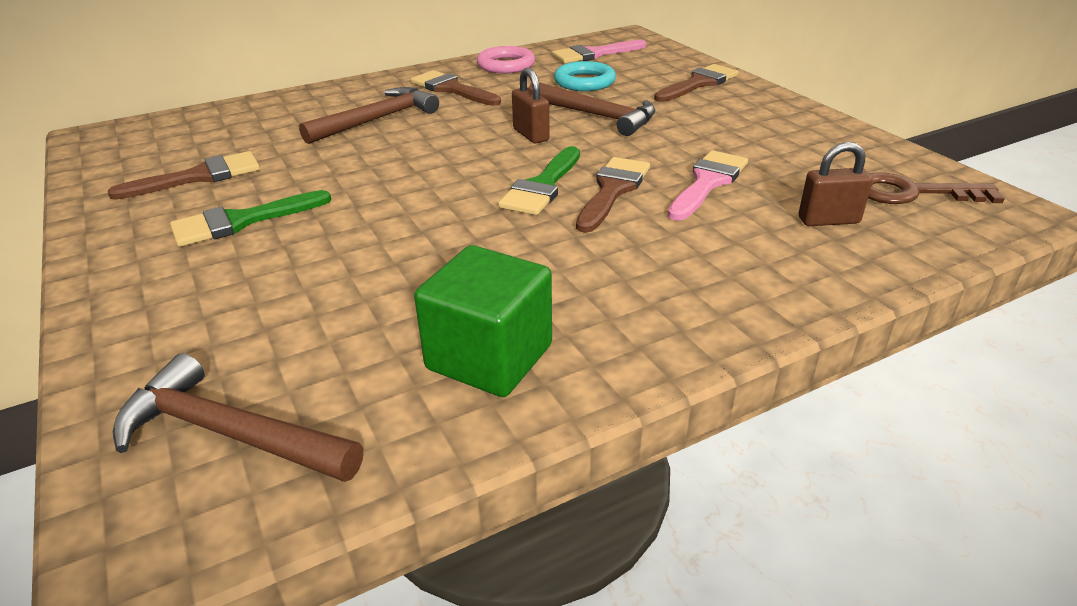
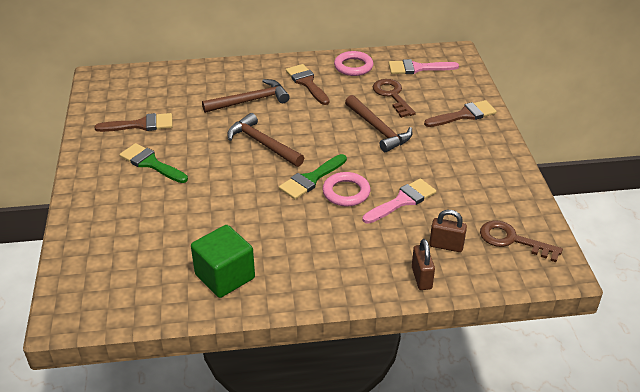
camera: 20 degrees right, 5 degrees up
brown hammer [112,353,363,482] -> brown hammer moved to [227,113,304,167]
green brush [170,190,331,247] -> green brush turned 45 degrees clockwise [119,143,188,183]
brown padlock [512,68,550,143] -> brown padlock moved to [412,239,435,290]
turquoise ring [554,61,616,91] -> brown key [373,79,416,118]
brown brush [576,157,650,233] -> pink ring [322,172,370,207]

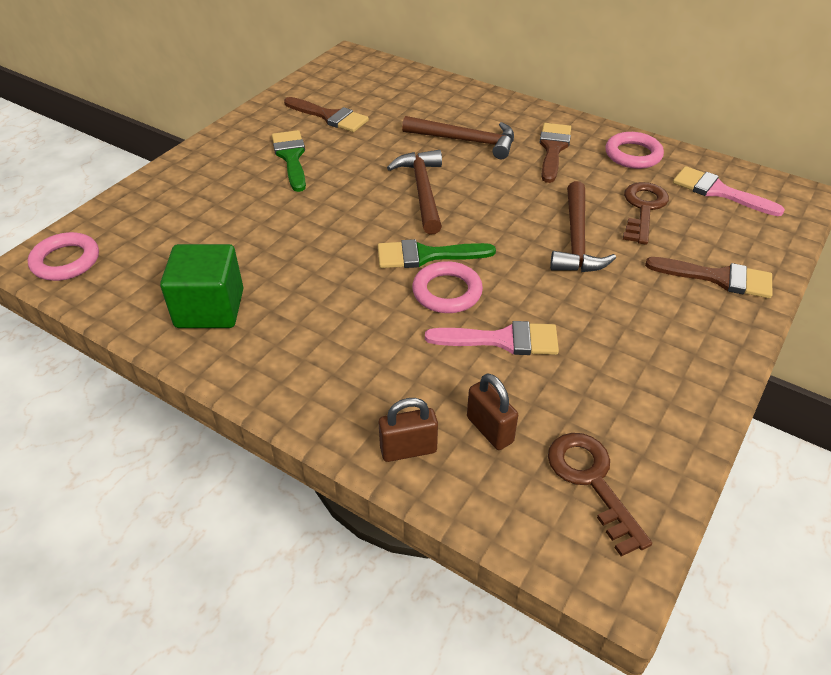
camera: 40 degrees right, 5 degrees up
brown padlock [412,239,435,290] -> brown padlock turned 45 degrees clockwise [379,398,438,462]
none -> pink ring [27,232,99,281]

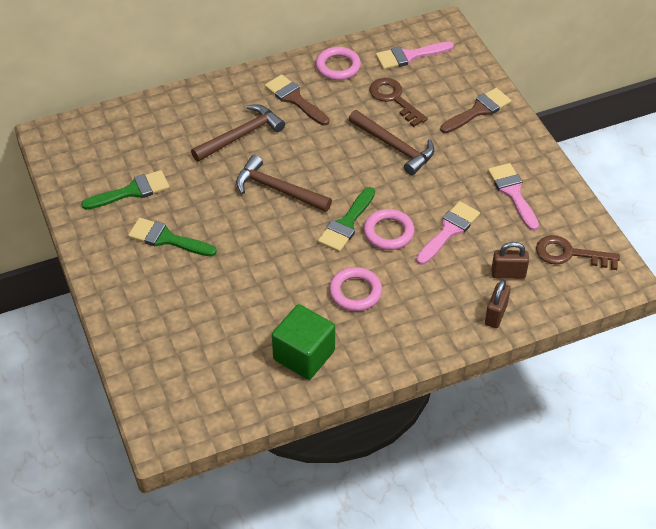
camera: 55 degrees left, 5 degrees up
pink ring [27,232,99,281] -> pink ring moved to [329,267,382,311]
brown brush [284,97,369,132] -> green brush [81,170,170,210]
none -> pink brush [488,163,539,231]

